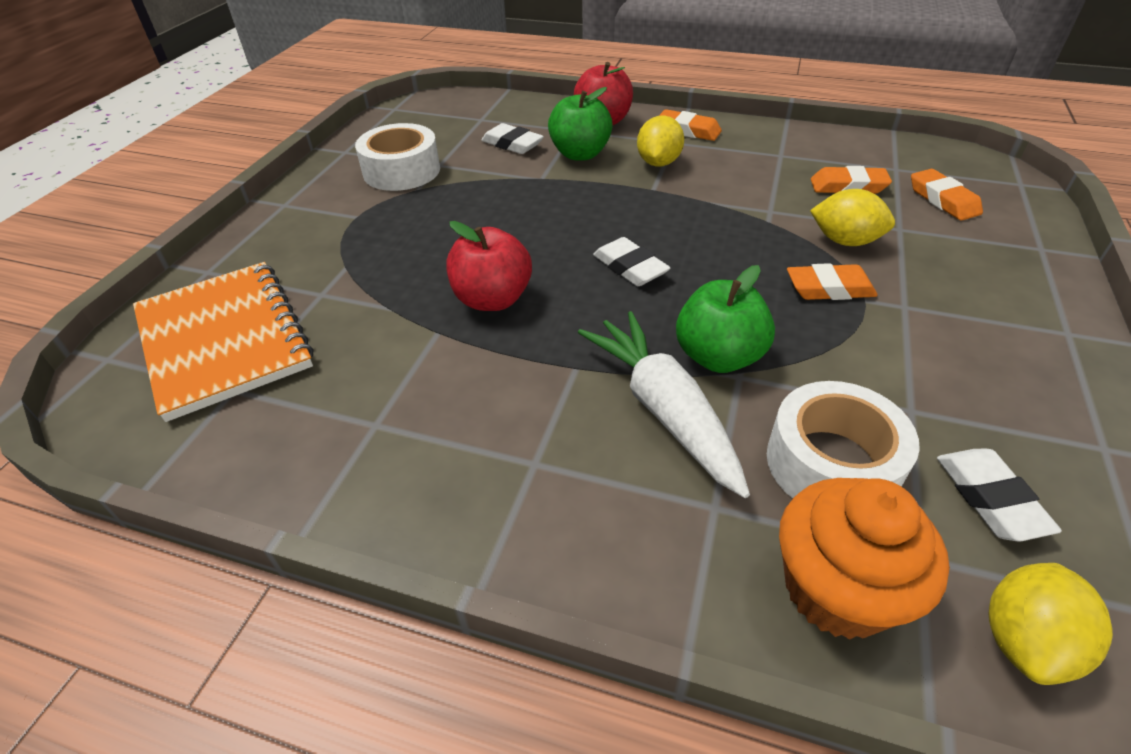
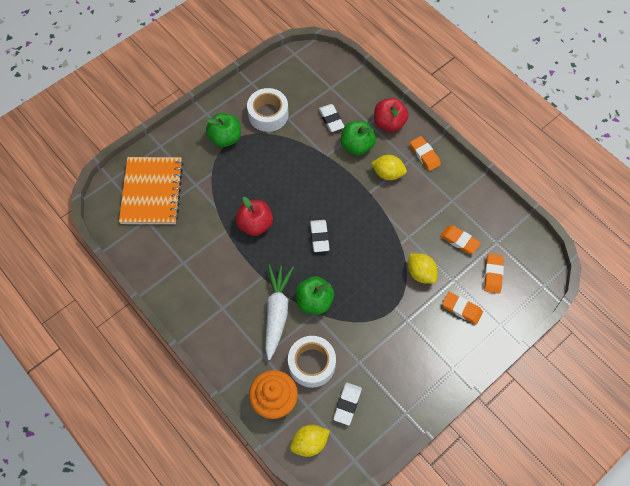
camera: 30 degrees right, 20 degrees up
yellow lemon [637,115,684,167] -> yellow lemon turned 60 degrees clockwise [371,155,407,180]
orange eraser [787,263,878,300] -> orange eraser moved to [442,292,483,325]
none -> green apple [206,113,241,147]

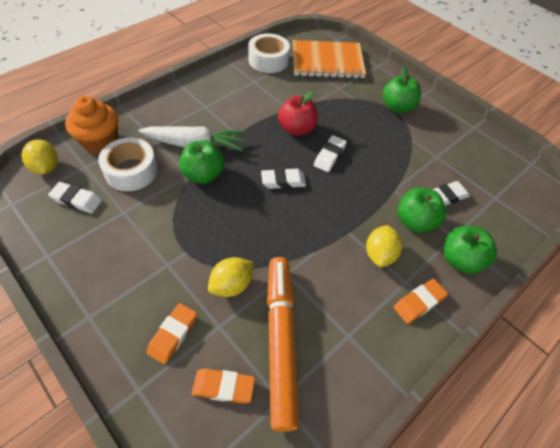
camera: 85 degrees right, 10 degrees down
white tape [247,88,289,132] -> white tape moved to [248,33,290,73]
red apple [374,98,409,132] -> green apple [444,226,497,274]
orange eraser [440,225,481,254] -> orange marker [267,257,299,432]
none -> white eraser [314,135,347,172]

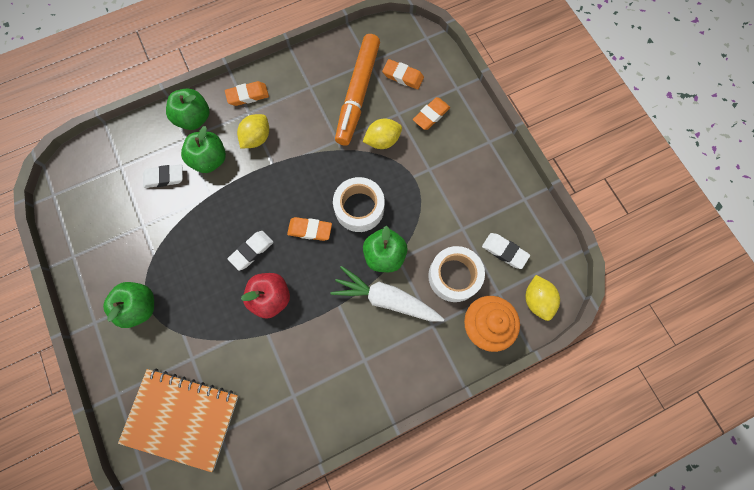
camera: 160 degrees left, 20 degrees up
white tape [248,33,290,73] -> white tape moved to [333,177,385,232]
white eraser [261,168,306,189] -> orange eraser [287,217,332,241]

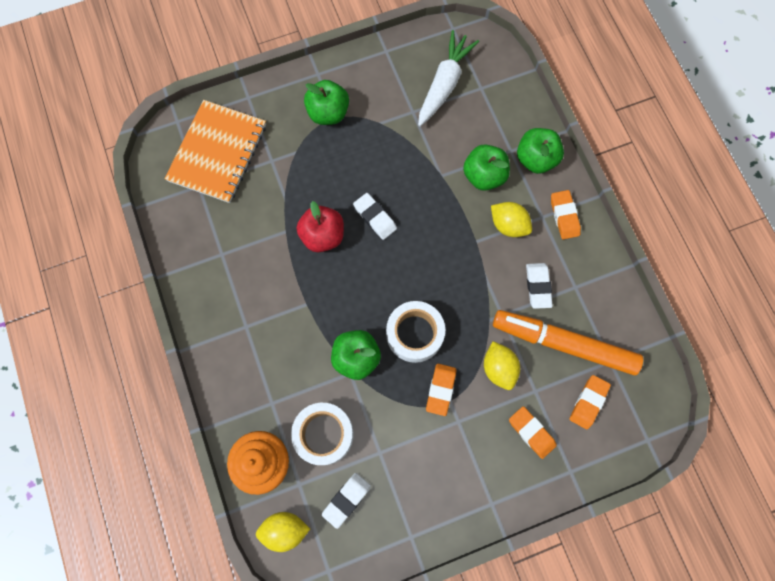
camera: 95 degrees right, 0 degrees up
white eraser [143,164,183,188] -> white eraser moved to [526,263,553,309]
orange eraser [287,217,332,241] -> orange eraser moved to [426,364,456,416]
white carrot [330,266,444,322] -> white carrot moved to [418,30,479,126]

